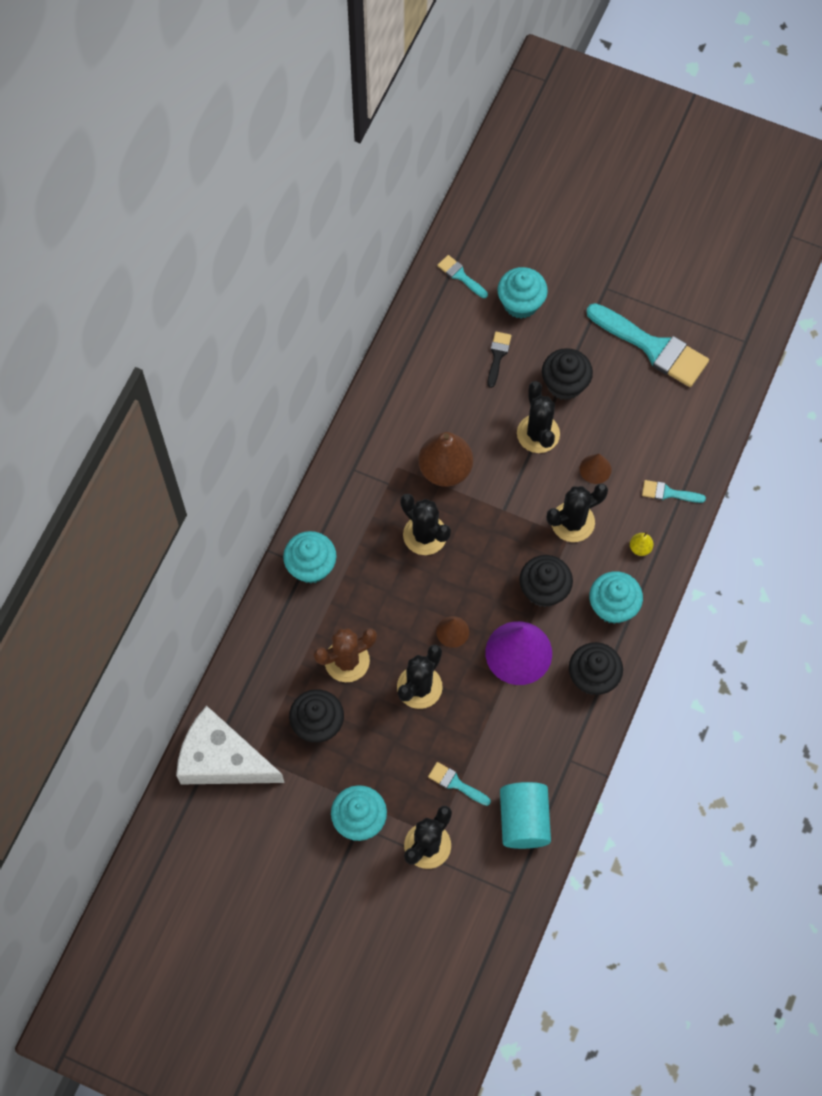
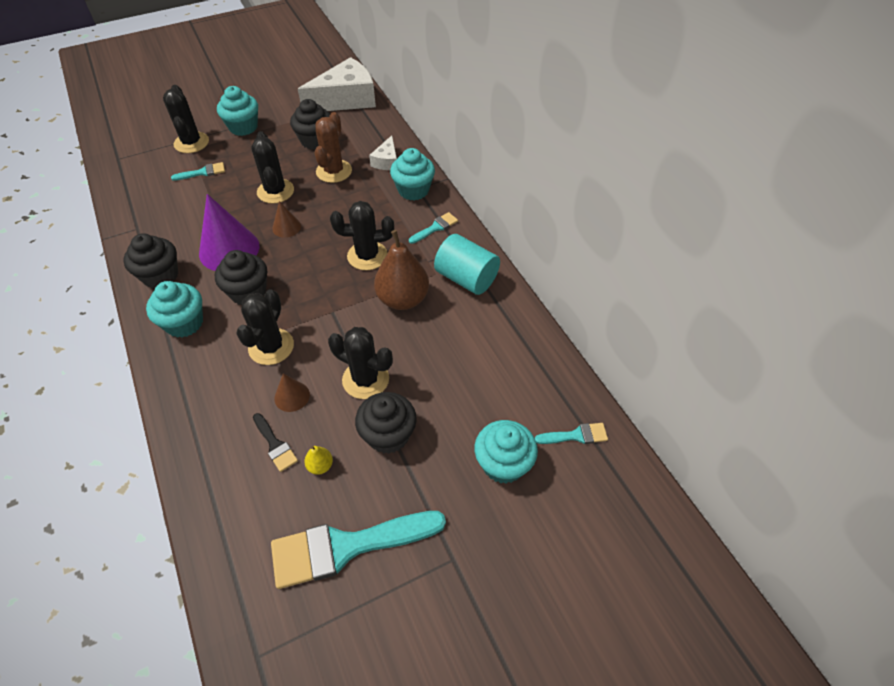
camera: 130 degrees right, 15 degrees down
black brush [487,332,511,388] -> black brush moved to [253,413,298,472]
turquoise cylinder [500,782,551,849] -> turquoise cylinder moved to [434,234,500,295]
yellow pear [630,532,654,556] -> yellow pear moved to [304,446,333,475]
turquoise brush [642,480,706,503] -> turquoise brush moved to [409,212,458,244]
none -> white cheese [369,135,397,170]

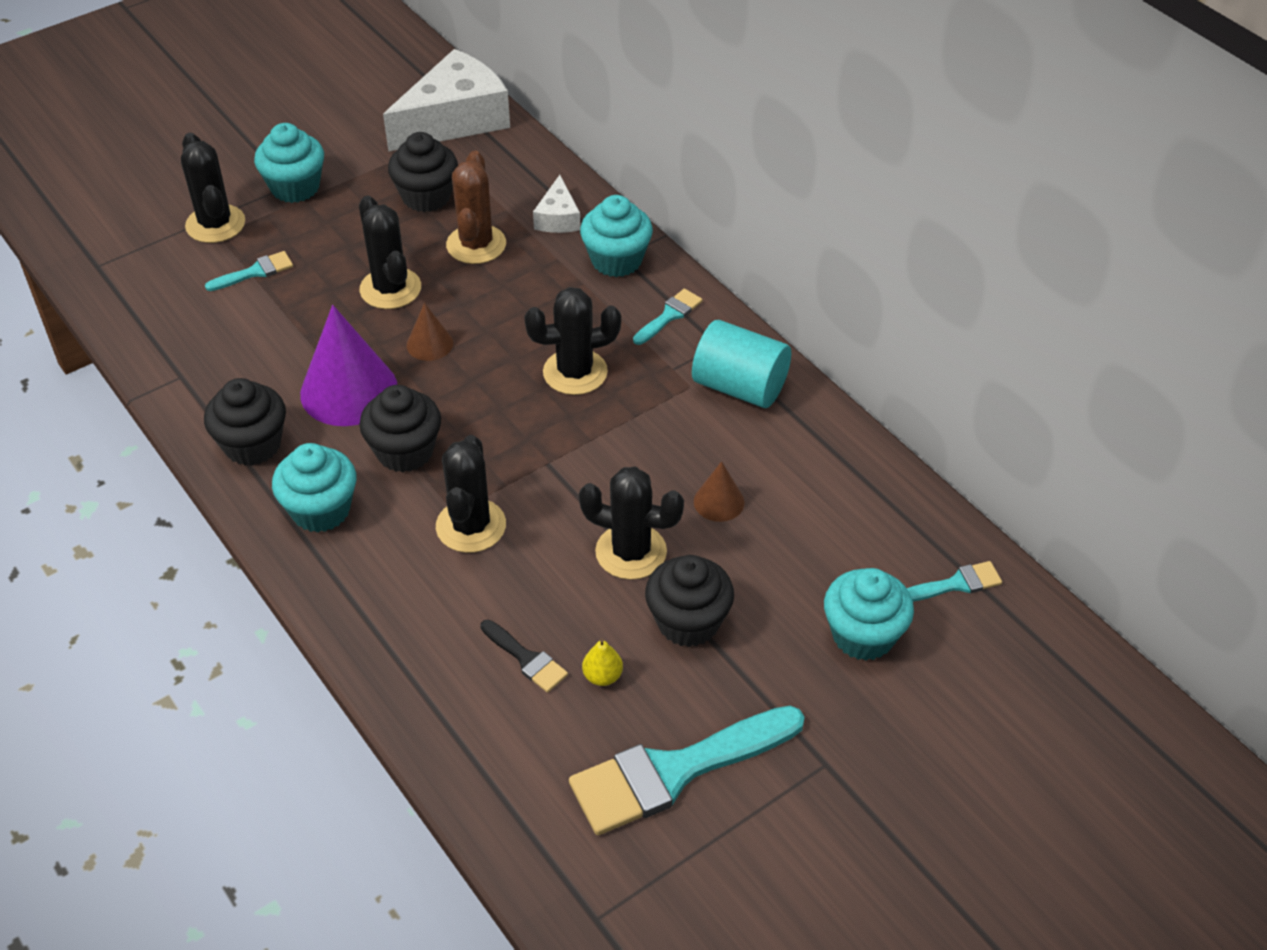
camera: 10 degrees left, 5 degrees down
brown cone [274,374,310,412] -> brown cone moved to [694,461,745,522]
brown pear [374,230,429,310] -> none

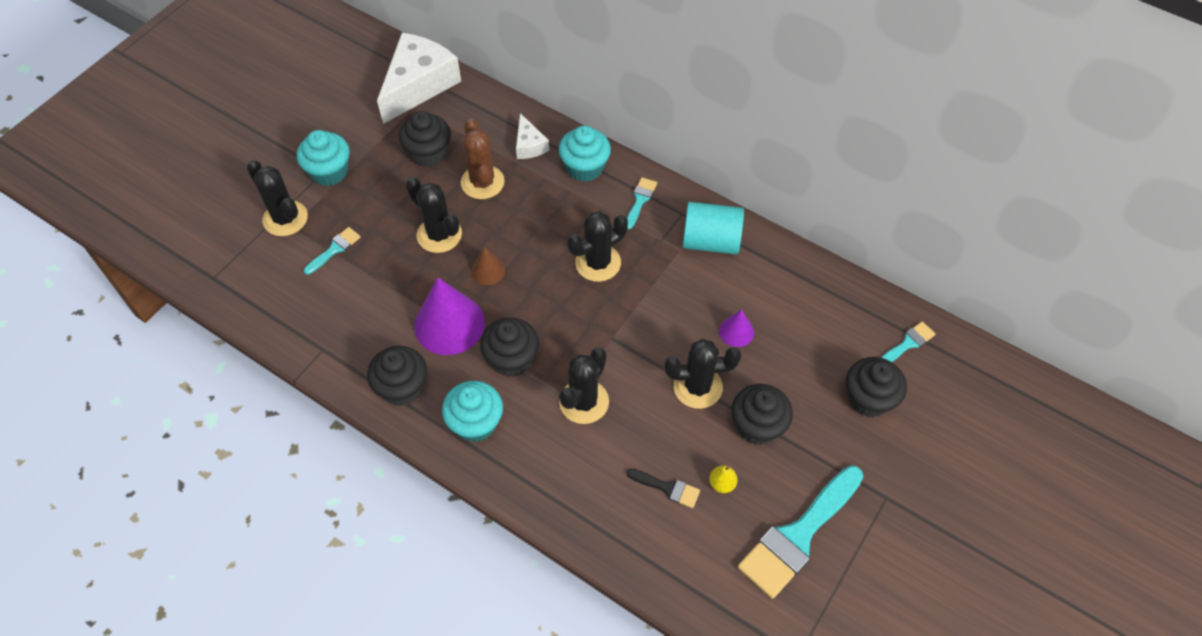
camera: 20 degrees left, 10 degrees up
black cactus [436,435,506,553] -> black cactus turned 45 degrees clockwise [559,347,609,424]
brown cone [694,461,745,522] -> purple cone [719,310,754,347]
turquoise cupcake [824,568,914,661] -> black cupcake [846,357,907,417]

